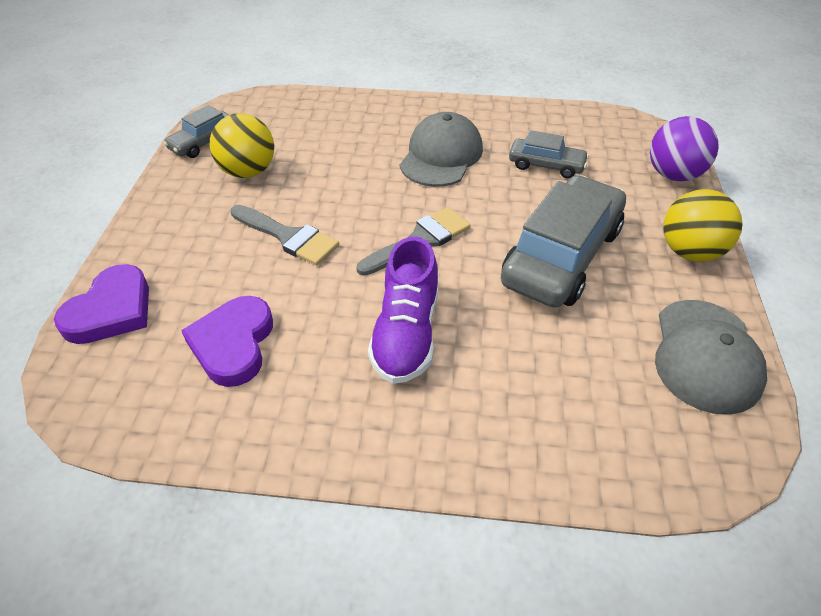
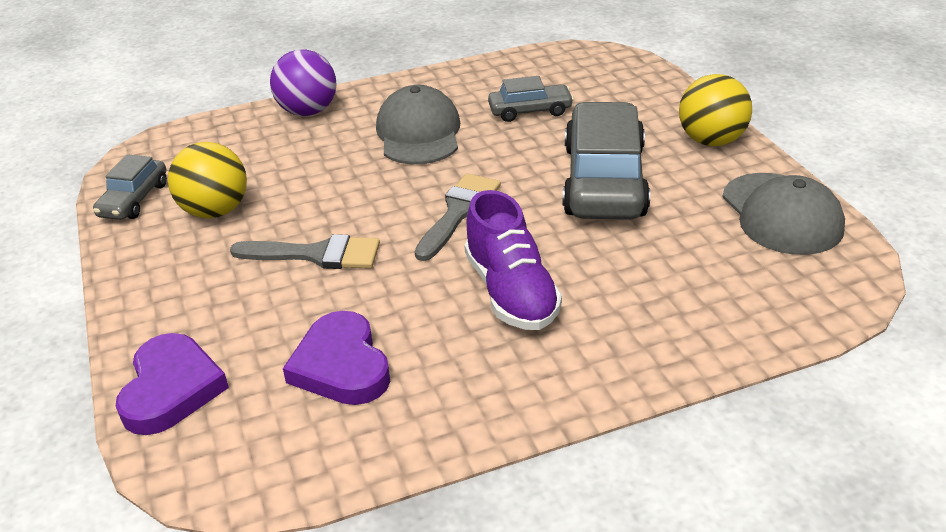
camera: 25 degrees left, 10 degrees down
purple ball [650,116,719,181] -> purple ball moved to [270,50,337,116]

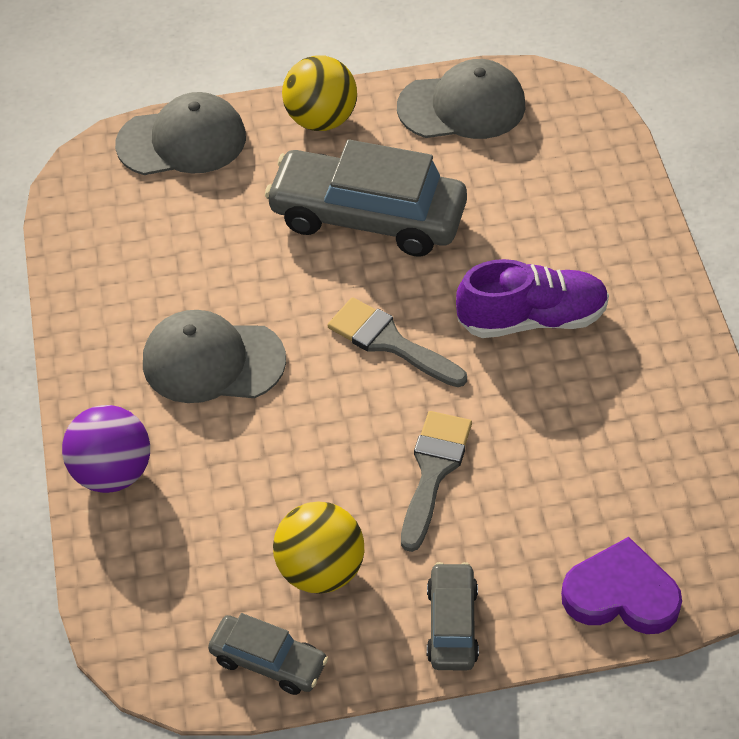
camera: 80 degrees left, 15 degrees up
purple heart [283,311,390,405] -> none
grey car [488,76,574,122] -> grey car moved to [427,562,479,671]
none -> grey cap [115,92,246,175]

